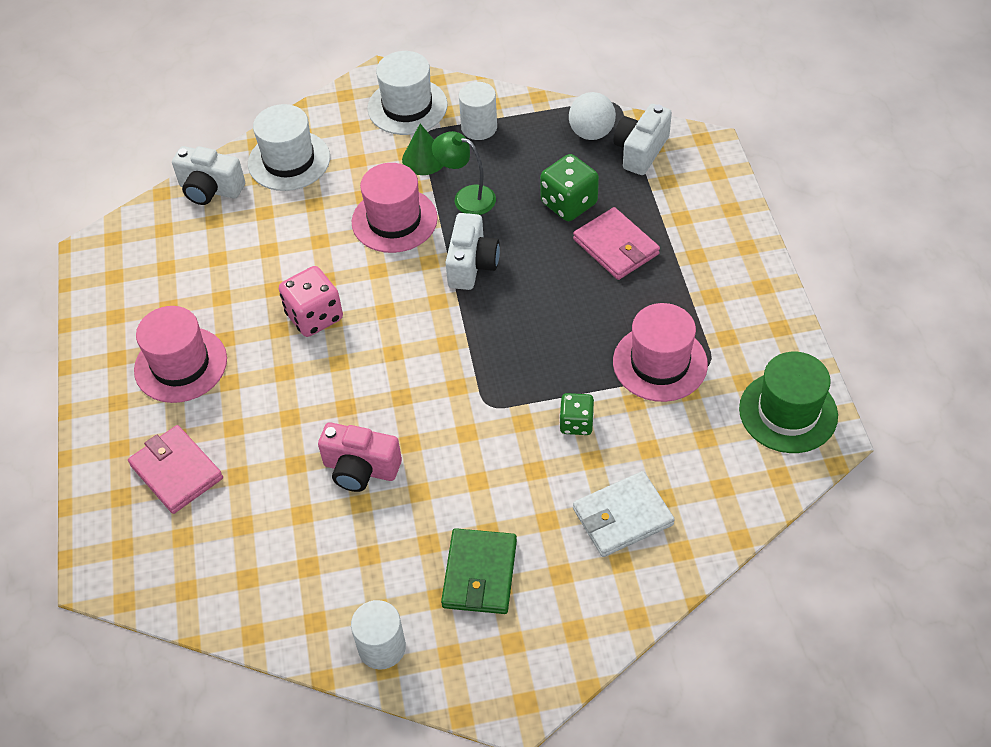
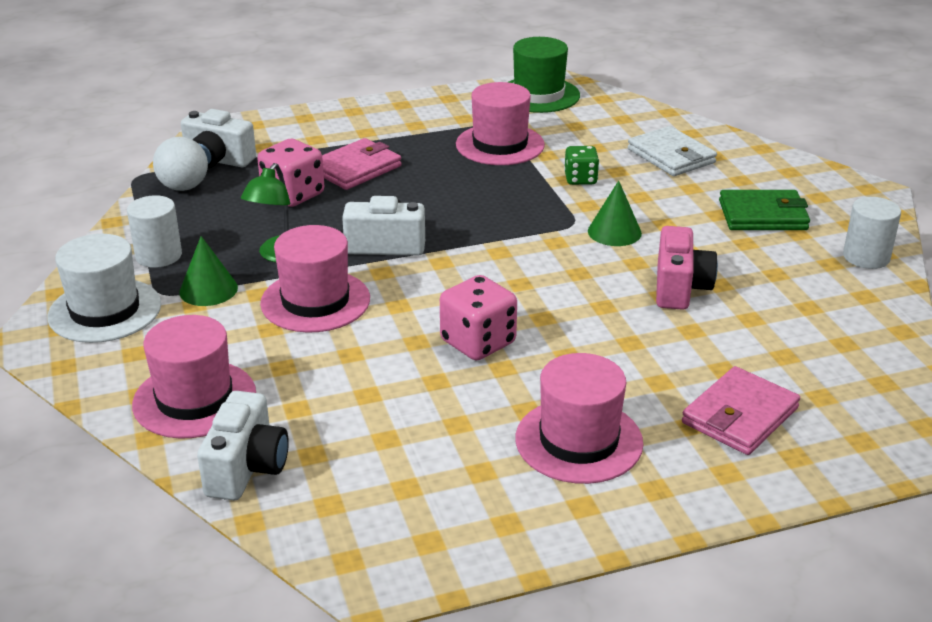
camera: 100 degrees left, 20 degrees down
white hat [248,104,330,191] -> pink hat [132,315,256,438]
green dice [540,154,599,221] -> pink dice [257,139,324,207]
none -> green cone [588,181,642,246]

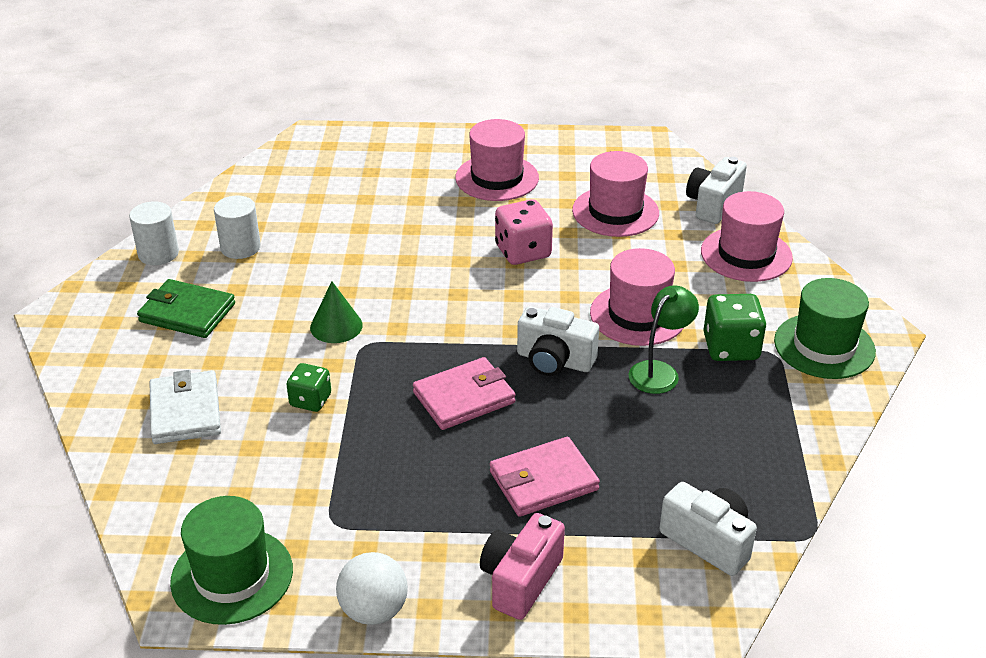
camera: 160 degrees left, 5 degrees up
white hat [48,234,161,343] -> green hat [774,278,876,379]
white cylinder [127,195,182,268] -> white cylinder moved to [214,195,261,259]
white ball [153,137,208,191] -> white ball moved to [336,552,408,625]
green cone [179,236,238,306] -> green dice [703,294,767,361]
pink dice [257,139,324,207] -> none
pink hat [456,82,545,165] -> pink hat moved to [572,151,659,237]
pink camera [656,226,718,310] -> pink camera moved to [480,513,565,620]
pink wallet [682,366,800,455] -> pink wallet moved to [413,357,516,430]

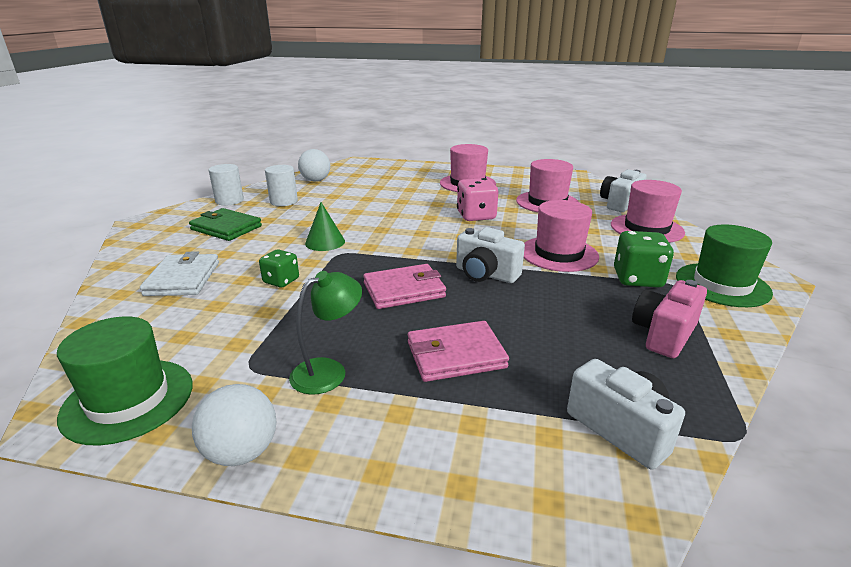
camera: 10 degrees right, 10 degrees down
pink camera [480,513,565,620] -> pink camera moved to [632,280,707,358]
green lamp [629,285,699,394] -> green lamp moved to [289,271,362,395]
none -> white ball [298,149,330,182]

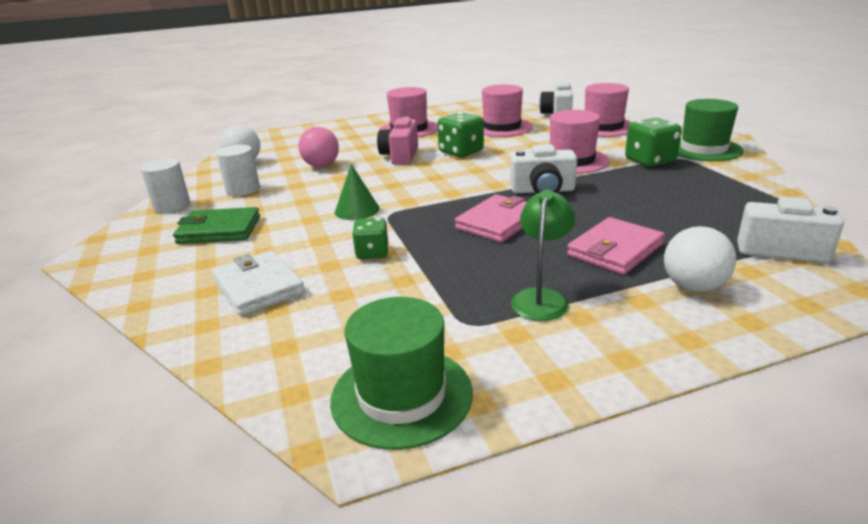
camera: 30 degrees left, 0 degrees up
white ball [192,384,276,466] -> white ball moved to [664,226,736,292]
pink dice [457,178,498,221] -> green dice [437,112,484,157]
pink camera [632,280,707,358] -> pink camera moved to [377,117,418,165]
none -> pink ball [298,127,339,167]

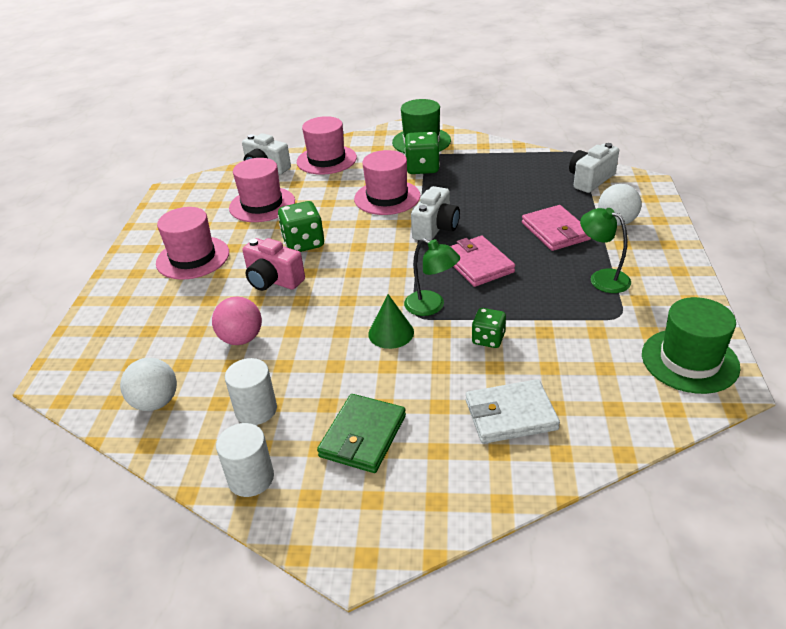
camera: 65 degrees left, 10 degrees up
none -> green lamp [404,238,460,316]

